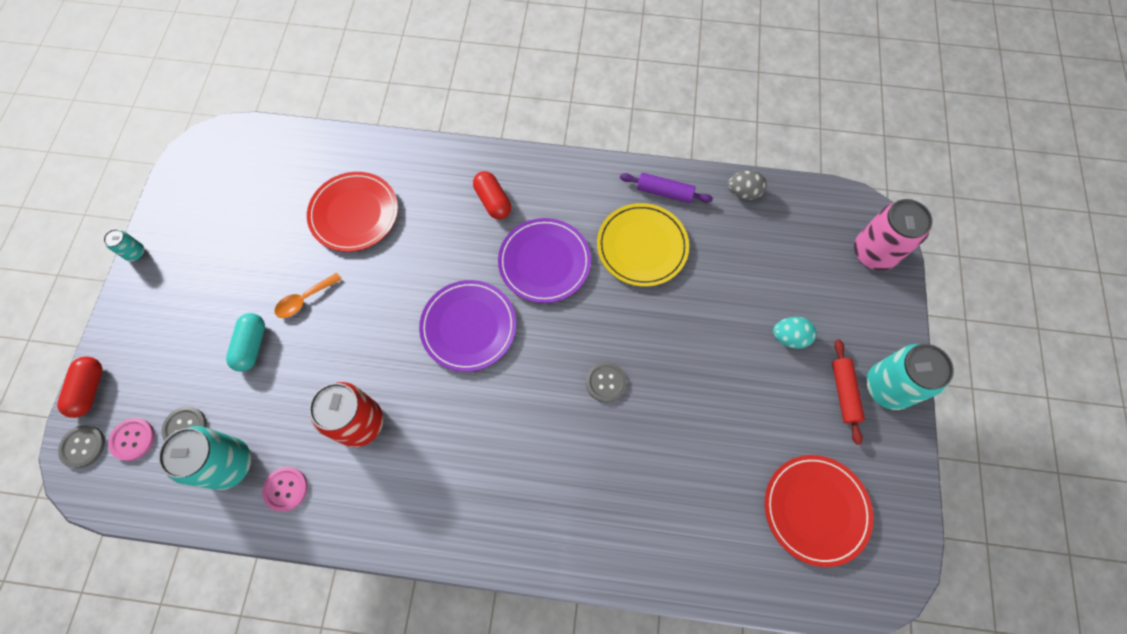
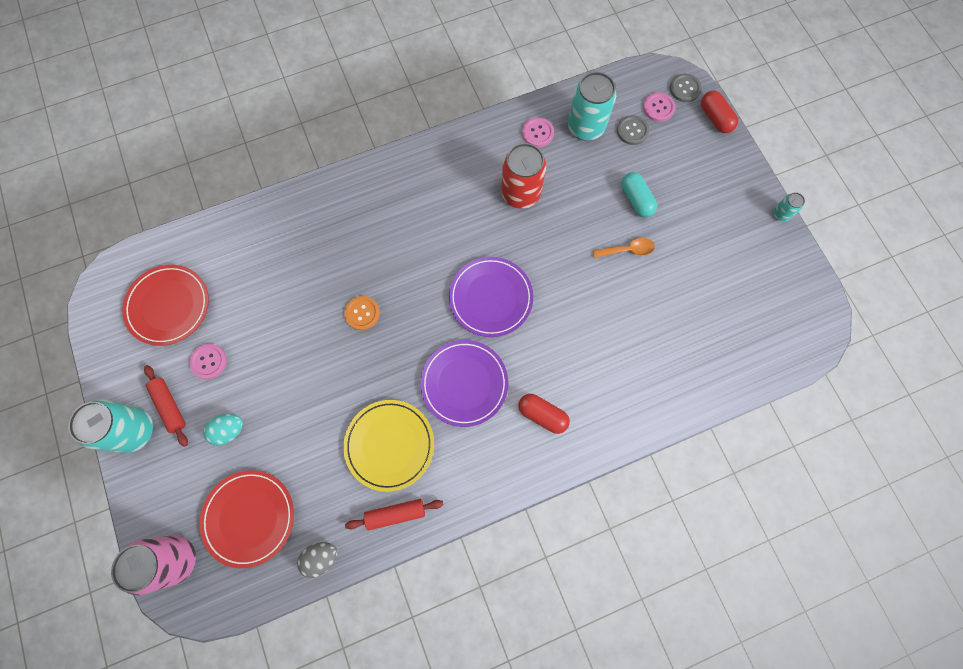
camera: 150 degrees right, 5 degrees up
orange spoon [274,273,342,318] -> orange spoon turned 60 degrees clockwise [593,238,655,258]
red plate [307,172,398,252] -> red plate moved to [199,470,294,568]
grey button [586,362,627,402] -> orange button [344,296,380,330]
purple rolling pin [620,173,713,203] -> red rolling pin [345,499,444,530]
none -> pink button [189,344,227,379]

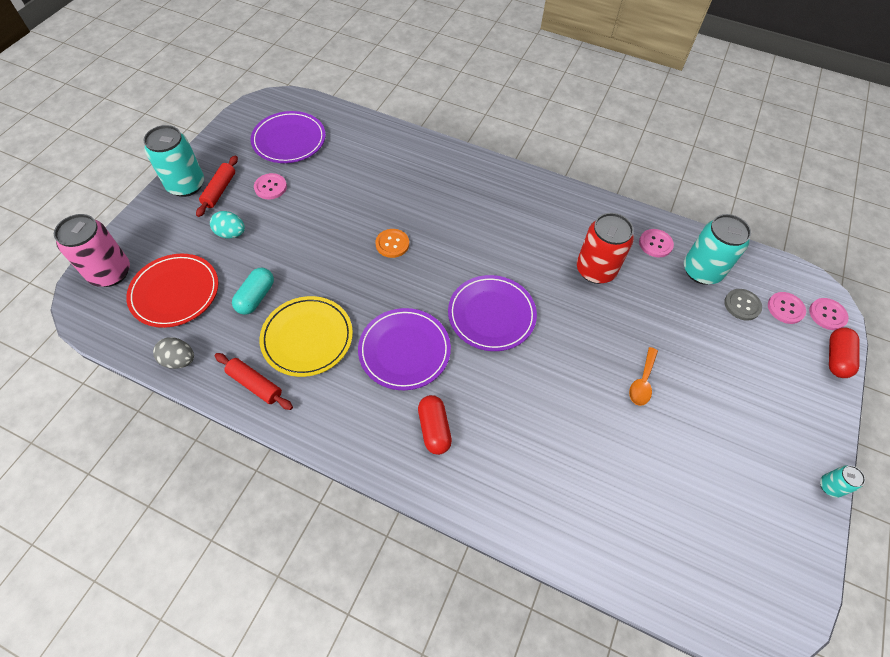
camera: 45 degrees right, 15 degrees down
red plate [122,265,209,346] -> purple plate [251,111,326,163]
orange spoon [593,238,655,258] -> orange spoon turned 75 degrees clockwise [629,347,658,406]
turquoise capsule [621,172,657,217] -> turquoise capsule moved to [232,268,274,315]
grey button [670,74,702,102] -> pink button [809,298,849,330]

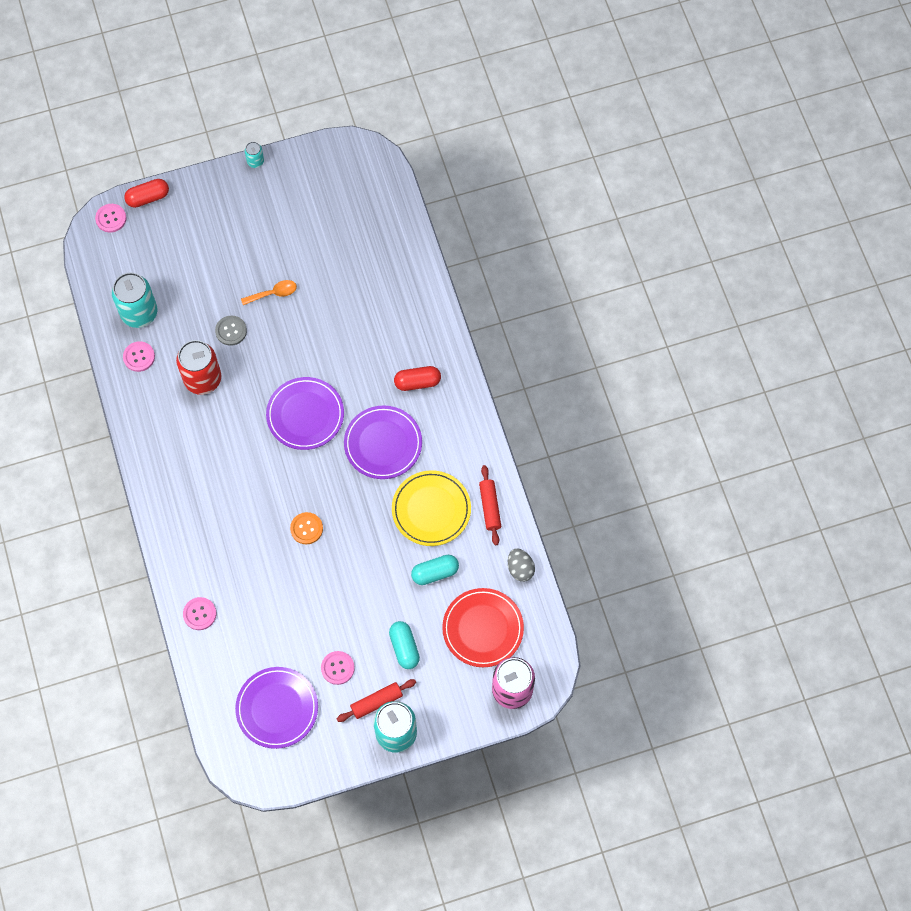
camera: 130 degrees left, 10 degrees up
turquoise egg [210,211,245,239] -> turquoise capsule [389,621,420,669]
red capsule [418,395,452,455] -> red capsule turned 45 degrees clockwise [394,366,441,391]
grey button [724,289,762,321] -> grey button moved to [215,316,247,346]
pink button [768,292,806,324] -> pink button moved to [183,597,216,630]

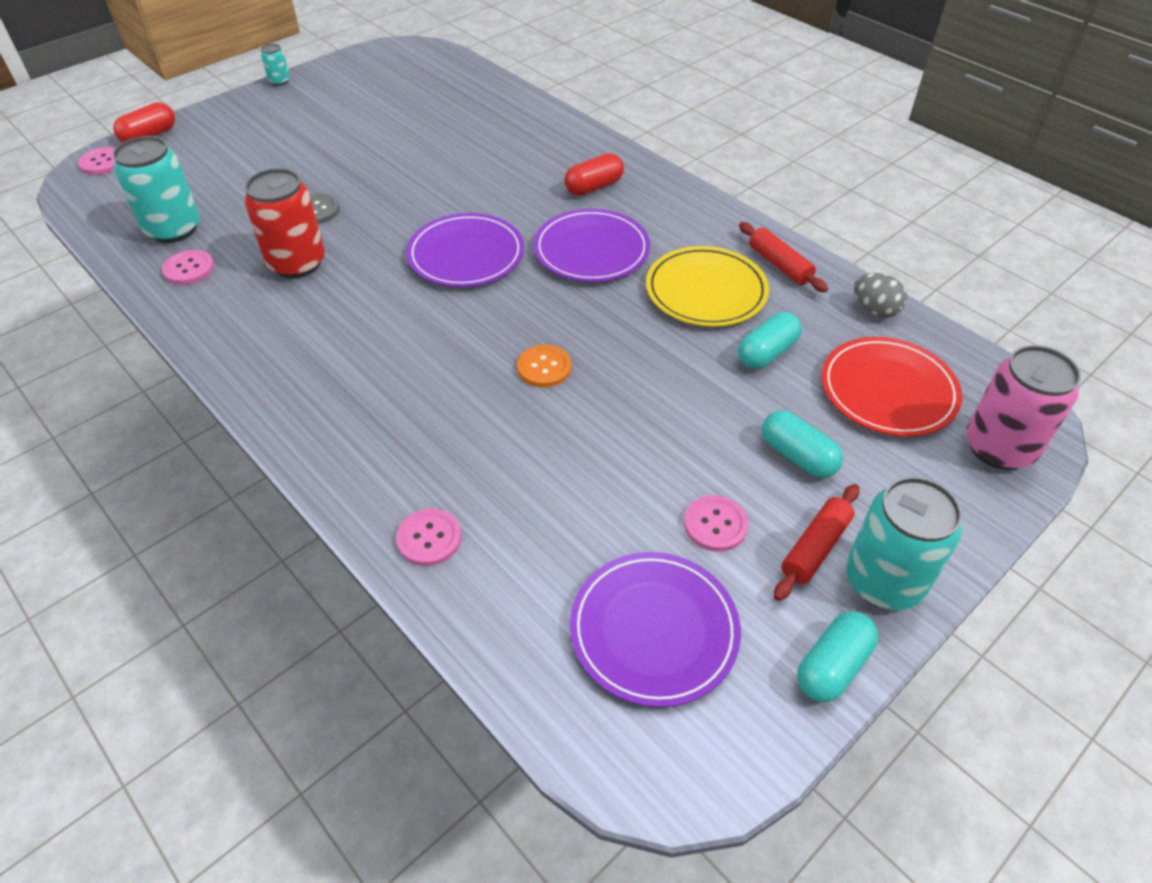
camera: 25 degrees left, 20 degrees down
orange spoon [241,280,297,305] -> none
none -> turquoise capsule [797,611,878,702]

